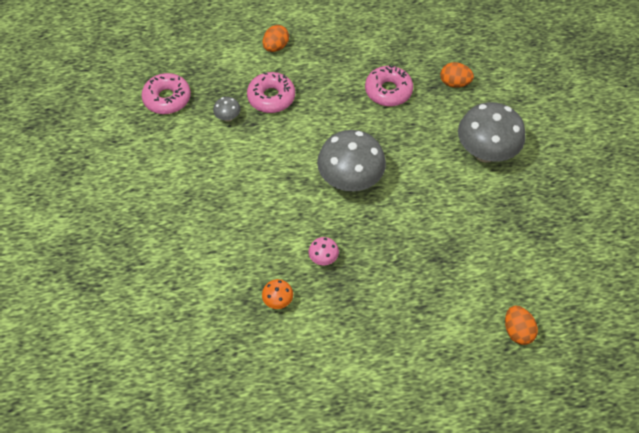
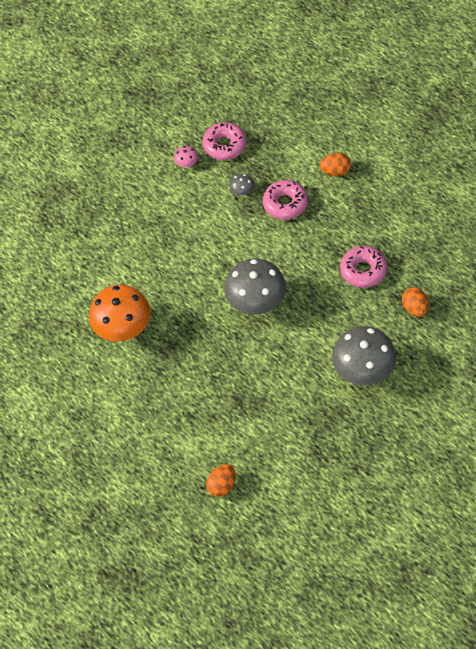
camera: 60 degrees right, 0 degrees up
orange mushroom [262,279,293,309] -> orange mushroom [89,285,151,342], size x2.34
pink mushroom [309,237,339,265] -> pink mushroom moved to [174,146,198,168]

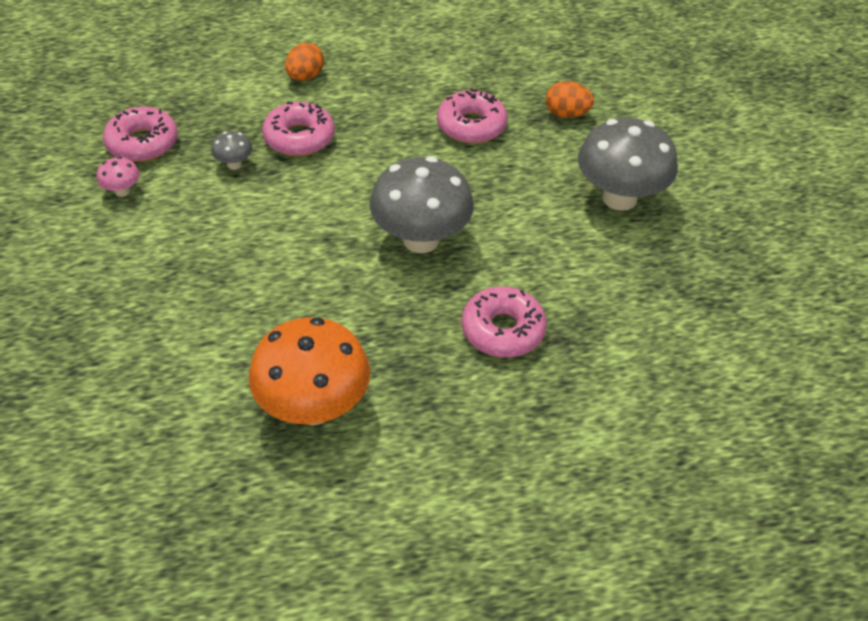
camera: 65 degrees left, 10 degrees down
orange egg [206,464,236,497] -> none
none -> pink donut [462,286,547,358]

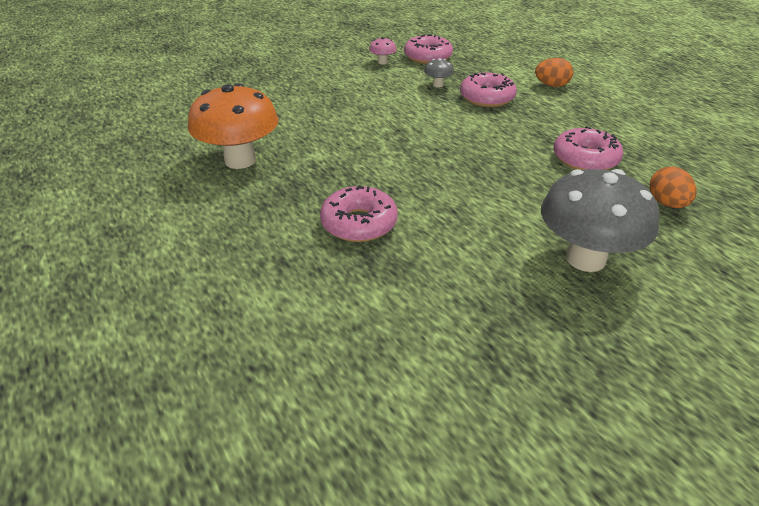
camera: 70 degrees right, 10 degrees down
grey mushroom [370,157,474,253] -> none

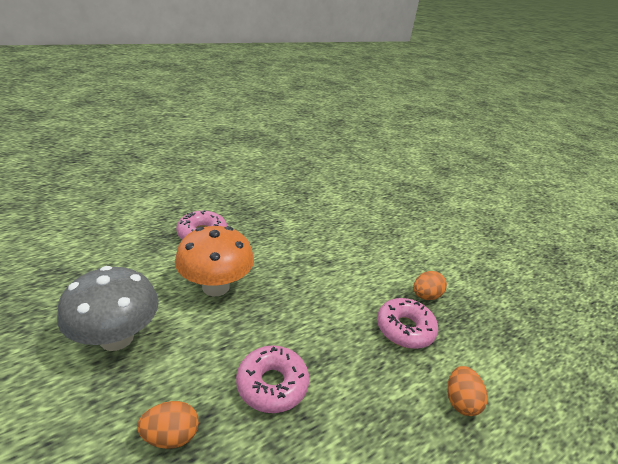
camera: 85 degrees right, 5 degrees down
orange mushroom [188,83,278,169] -> orange mushroom moved to [175,226,254,296]
pink mushroom [369,37,396,65] -> none
pink donut [404,34,453,64] -> none
grey mushroom [424,58,454,88] -> orange egg [413,271,447,300]

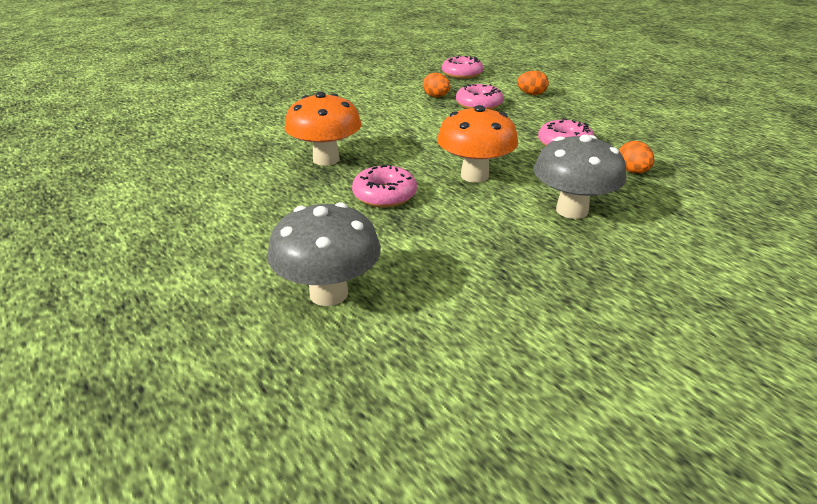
camera: 90 degrees left, 0 degrees up
none -> grey mushroom [267,202,381,306]
none -> orange mushroom [284,92,361,166]
none -> pink donut [442,55,483,79]

